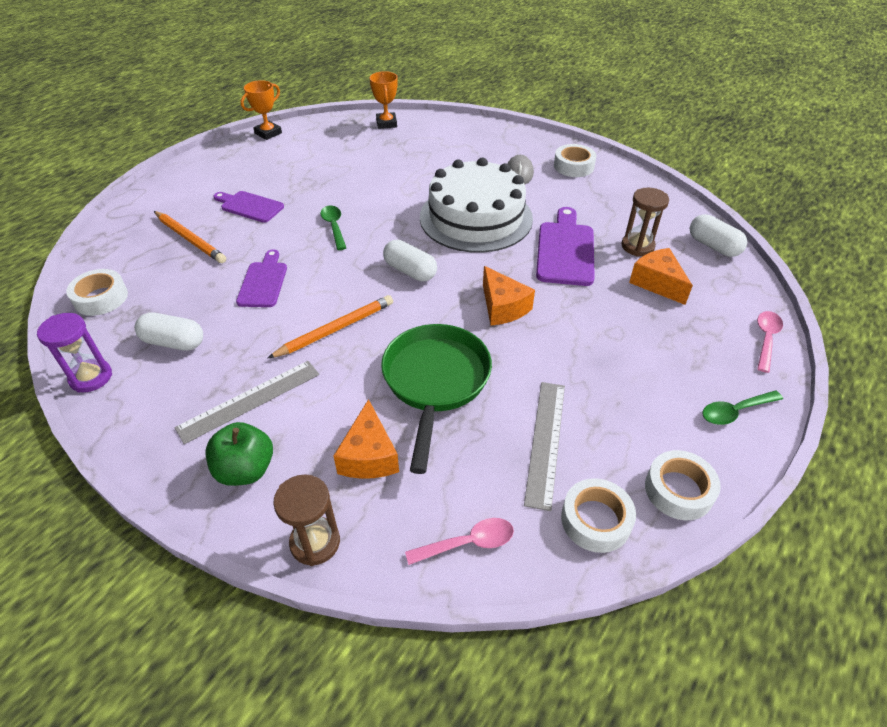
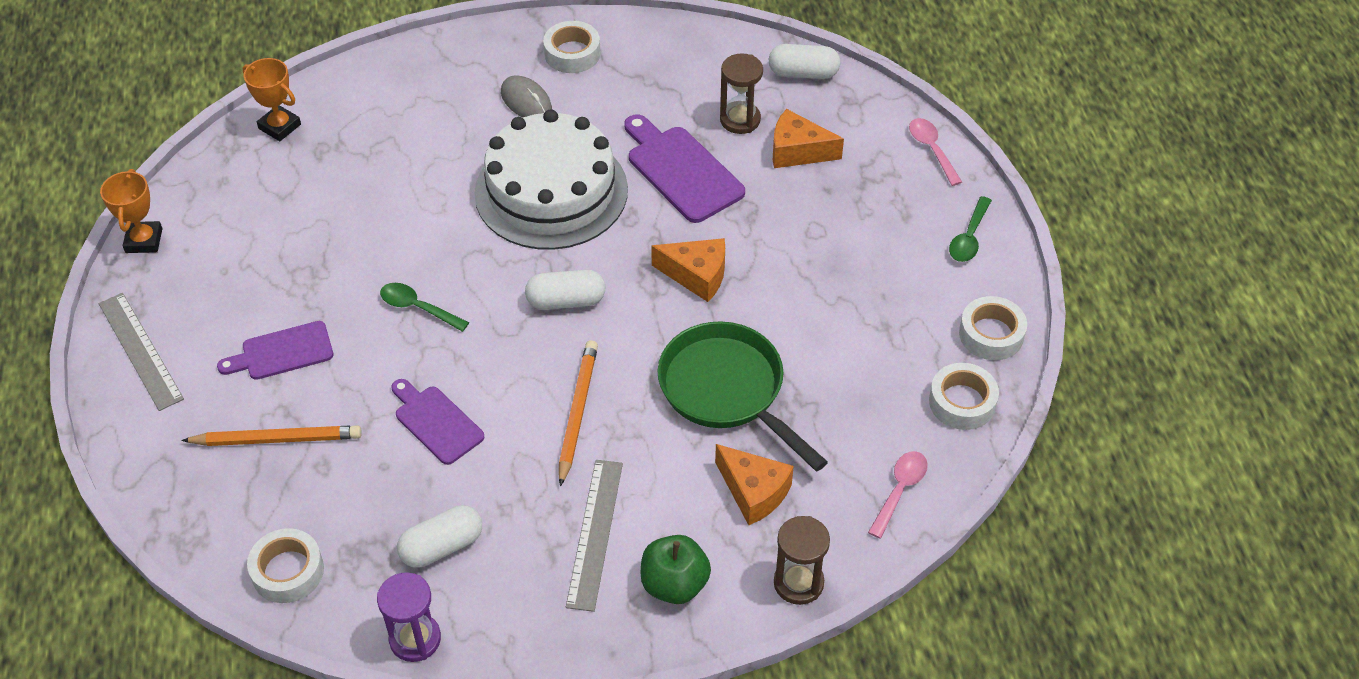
camera: 45 degrees left, 5 degrees up
grey ruler [524,382,565,511] -> grey ruler moved to [99,293,184,411]

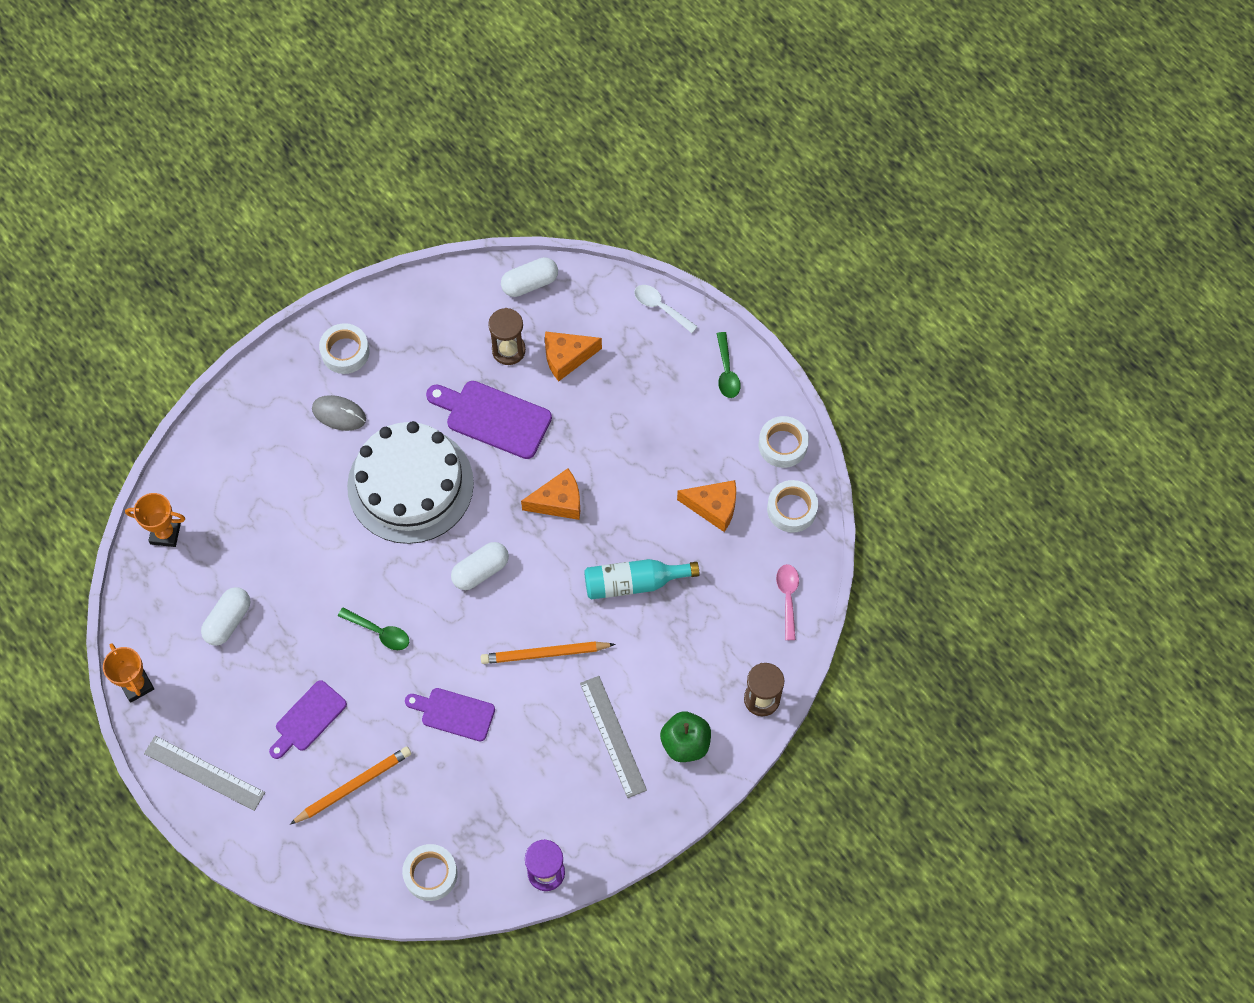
camera: 30 degrees left, 15 degrees up
green spoon [380,283,469,332] -> green spoon turned 150 degrees counterclockwise [338,608,409,650]
white capsule [397,505,482,568] -> white capsule moved to [201,587,250,646]
orange pencil [559,340,598,487] -> orange pencil turned 75 degrees counterclockwise [481,641,616,664]
green pan [658,322,828,472] -> turquoise bottle [584,559,699,600]
orange cheese [715,444,794,525] -> orange cheese moved to [677,480,736,532]
pink spoon [909,118,962,186] -> white spoon [634,285,698,333]

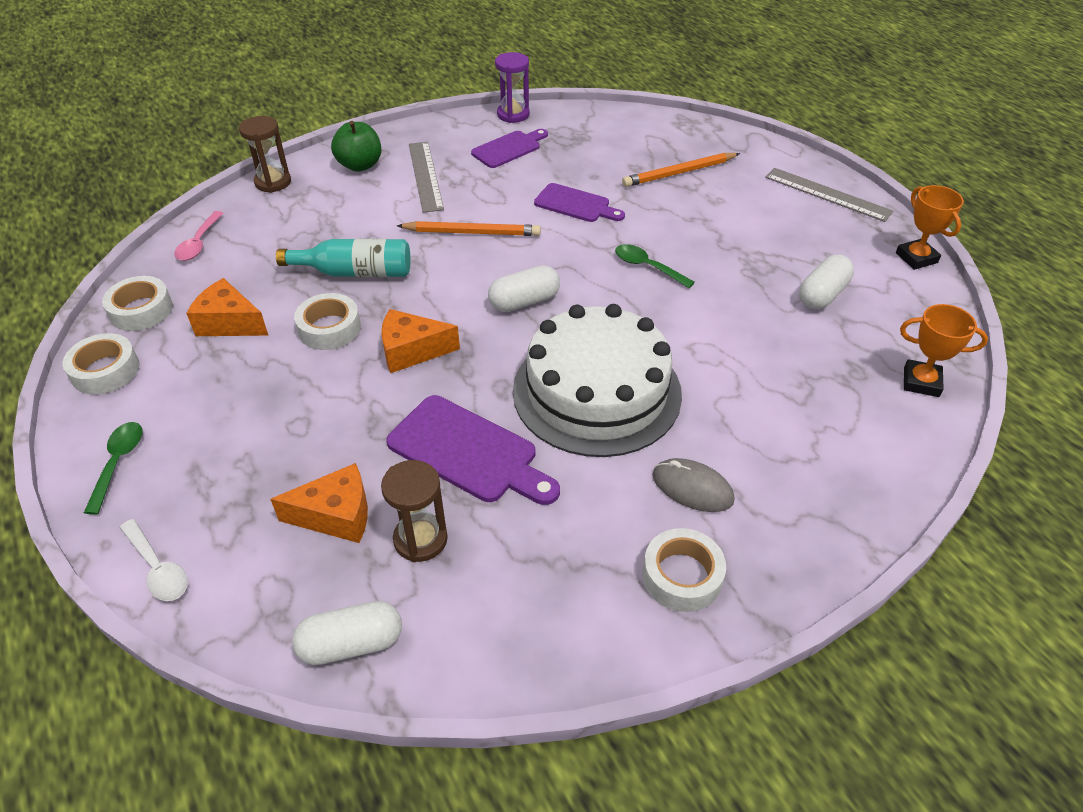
camera: 170 degrees left, 20 degrees down
purple cutting board [269,680,347,759] -> purple cutting board moved to [471,129,548,168]
white tape [402,844,458,901] -> white tape moved to [294,293,361,350]

